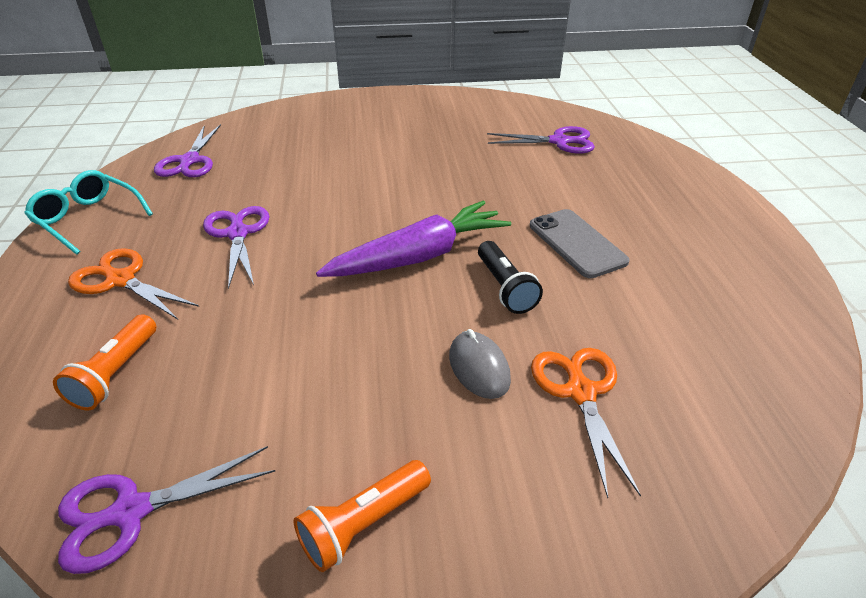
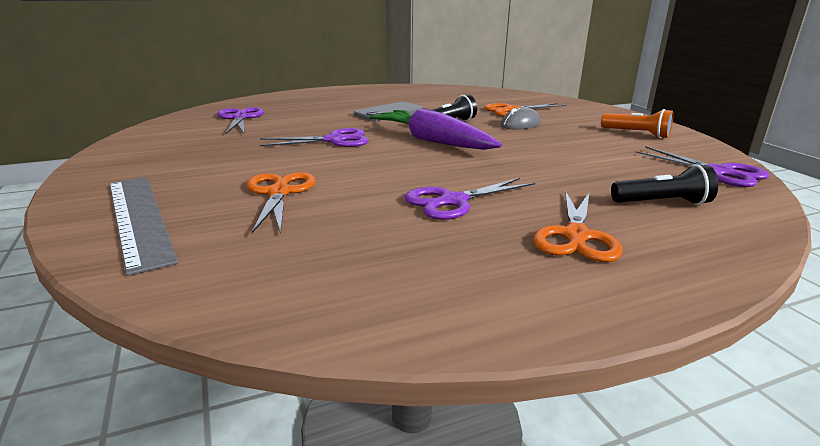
camera: 105 degrees left, 15 degrees down
turquoise glasses [24,170,153,255] -> none
orange flashlight [53,314,156,410] -> black flashlight [611,164,718,205]
purple scissors [154,124,221,177] -> purple scissors moved to [260,128,369,147]
none -> grey ruler [109,177,179,276]
none -> orange scissors [247,172,315,234]

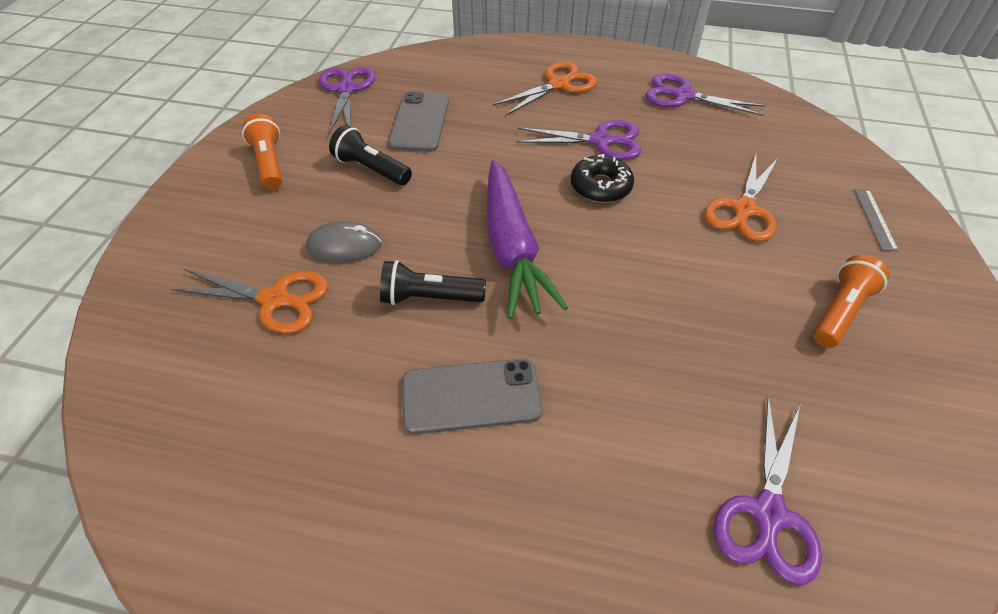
camera: 145 degrees left, 25 degrees up
grey ruler [109,177,179,276] -> grey ruler [854,189,899,251], size x0.43
purple scissors [260,128,369,147] -> purple scissors moved to [645,74,765,116]
black flashlight [611,164,718,205] -> black flashlight moved to [329,125,412,185]
none -> grey phone [388,91,449,152]
none -> black donut [571,154,634,203]
none -> orange flashlight [813,255,890,348]

